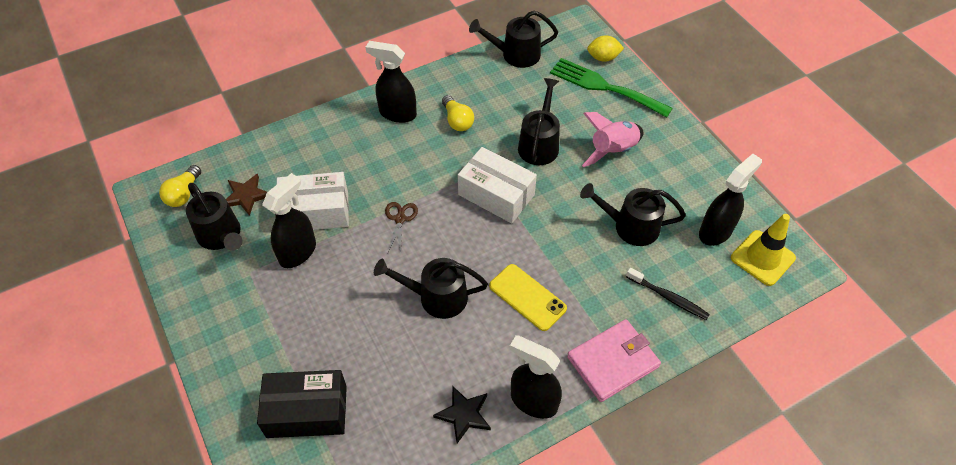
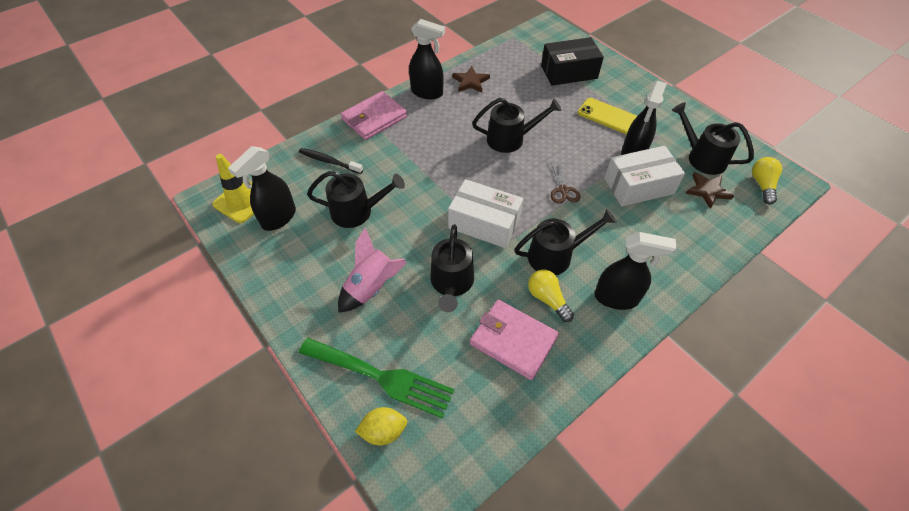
camera: 170 degrees right, 0 degrees up
black star [433,386,491,443] -> brown star [452,66,490,93]
black watering can [469,10,558,68] -> black watering can moved to [515,209,616,275]
yellow phone [489,264,567,331] -> yellow phone moved to [578,98,637,134]
none -> pink wallet [470,300,559,380]

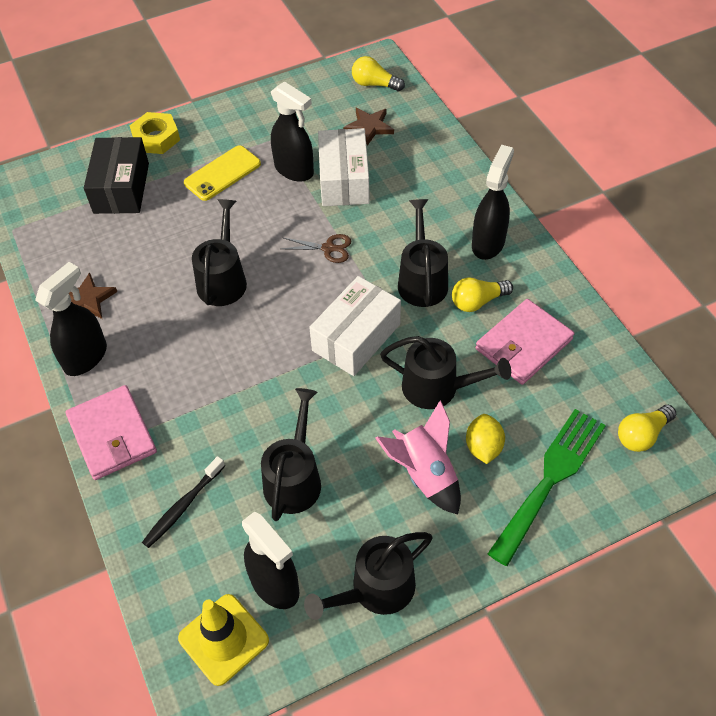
camera: 75 degrees left, 0 degrees up
yellow lemon [355,407,407,445] -> yellow lemon moved to [466,414,505,464]
black watering can [671,102,754,175] -> black watering can moved to [304,532,432,620]
none -> yellow nut [130,112,180,154]
none -> yellow light bulb [618,405,676,452]

